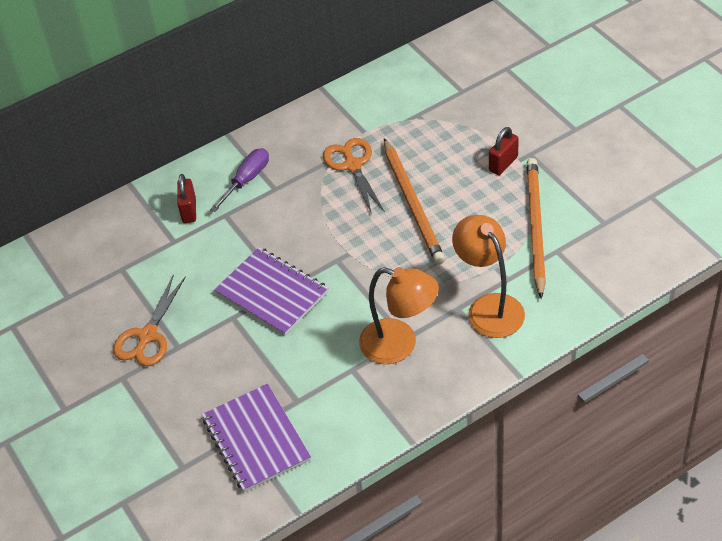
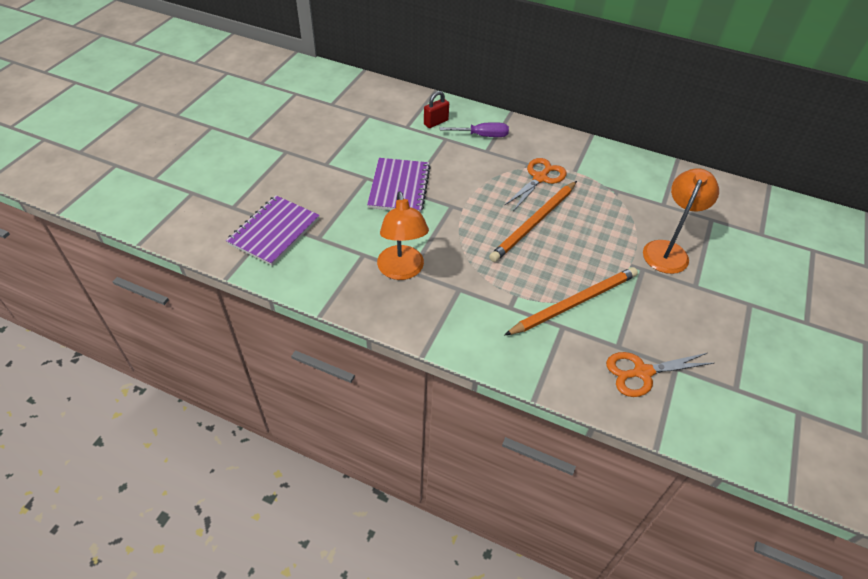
camera: 50 degrees right, 0 degrees up
orange scissors [113,274,186,366] -> orange scissors moved to [606,352,714,397]
orange lamp [452,215,525,338] -> orange lamp moved to [643,168,719,274]
red padlock [489,127,519,175] -> none

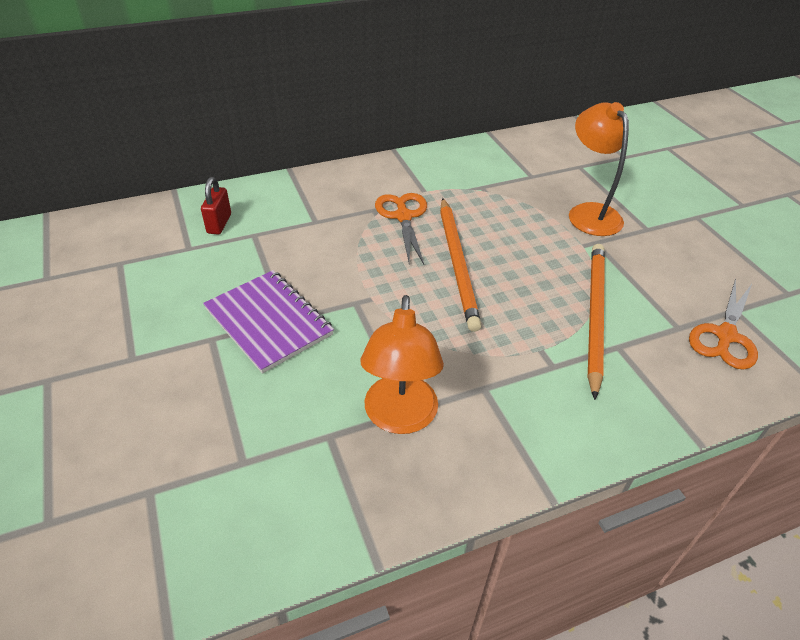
camera: 45 degrees left, 5 degrees down
purple notebook [226,195,320,266] -> none
orange lamp [377,191,429,280] -> orange lamp turned 60 degrees clockwise [361,295,444,434]
purple screwdriver [440,122,509,137] -> none

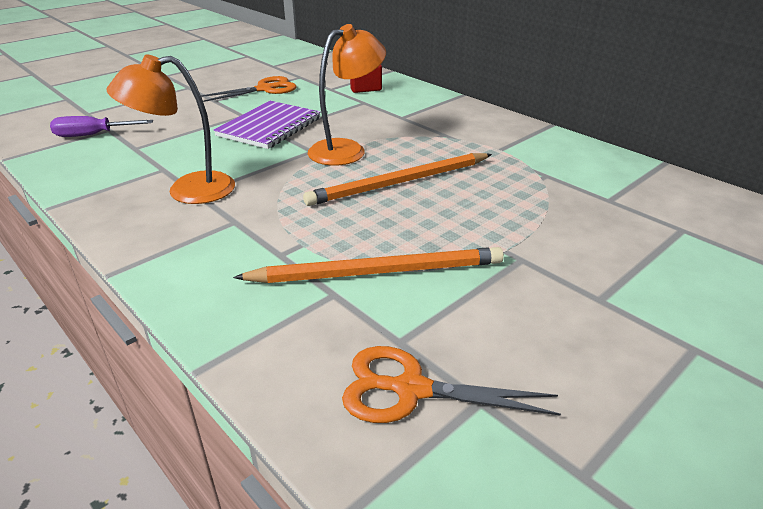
camera: 70 degrees right, 10 degrees down
orange scissors [375,193,427,264] -> orange scissors moved to [201,76,296,102]
orange lamp [569,102,629,236] -> orange lamp moved to [308,24,386,166]
none -> purple screwdriver [50,116,153,137]

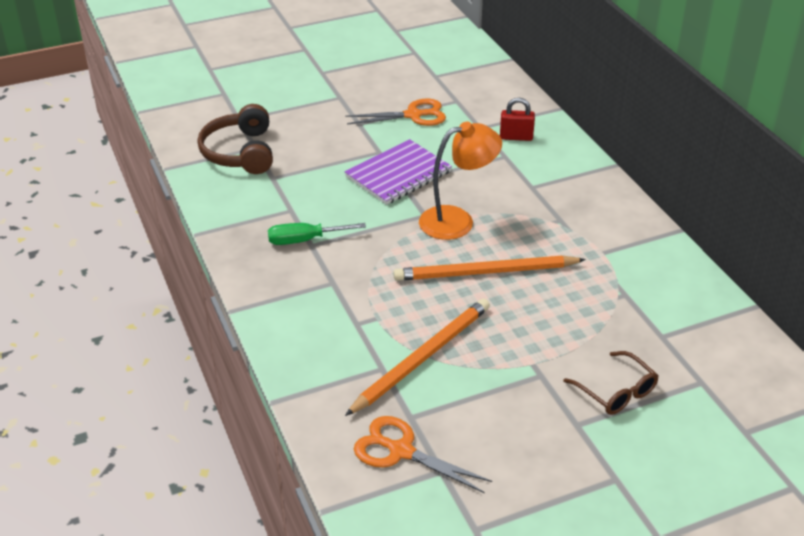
camera: 20 degrees right, 5 degrees up
purple screwdriver [50,116,153,137] -> brown headphones [197,104,273,174]
orange lamp [107,54,235,204] -> green screwdriver [268,223,366,245]
orange pencil [233,247,504,283] -> orange pencil turned 60 degrees counterclockwise [345,299,490,416]
none -> brown glasses [563,351,659,415]

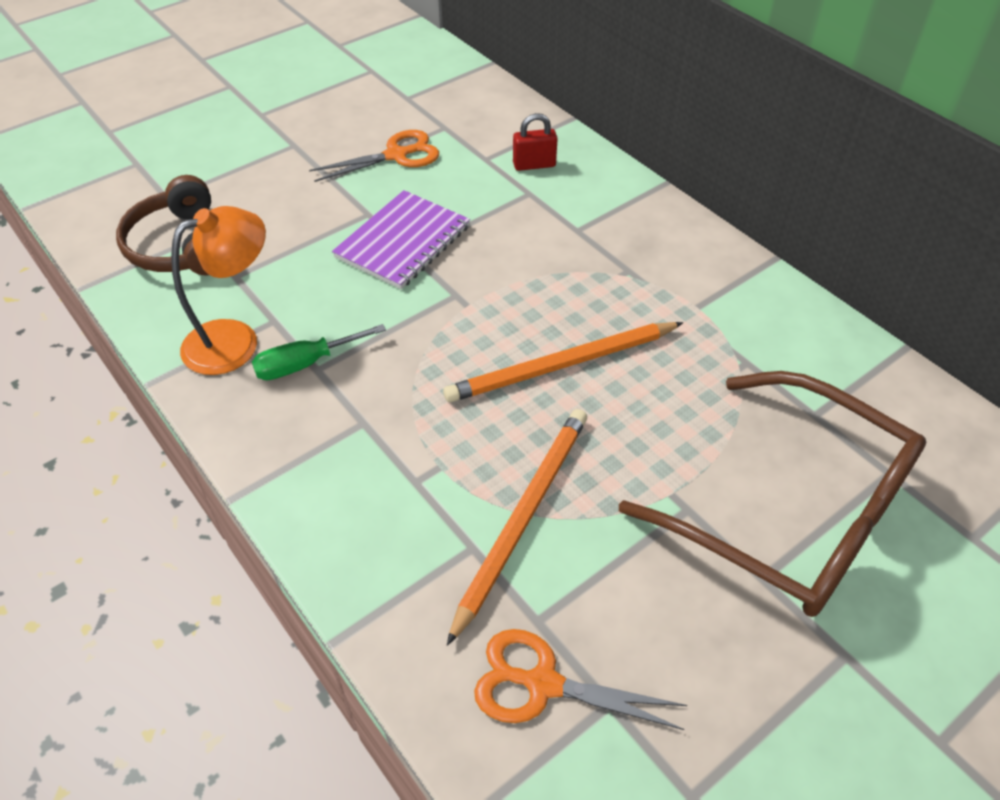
camera: 15 degrees left, 10 degrees up
orange lamp [419,122,502,240] -> orange lamp moved to [171,206,266,375]
brown glasses [563,351,659,415] -> brown glasses [619,371,926,617], size x2.40

